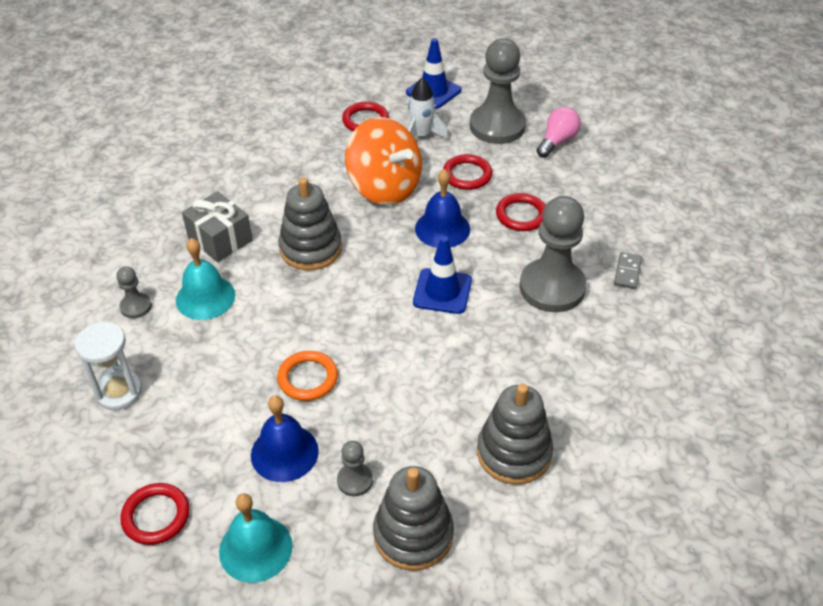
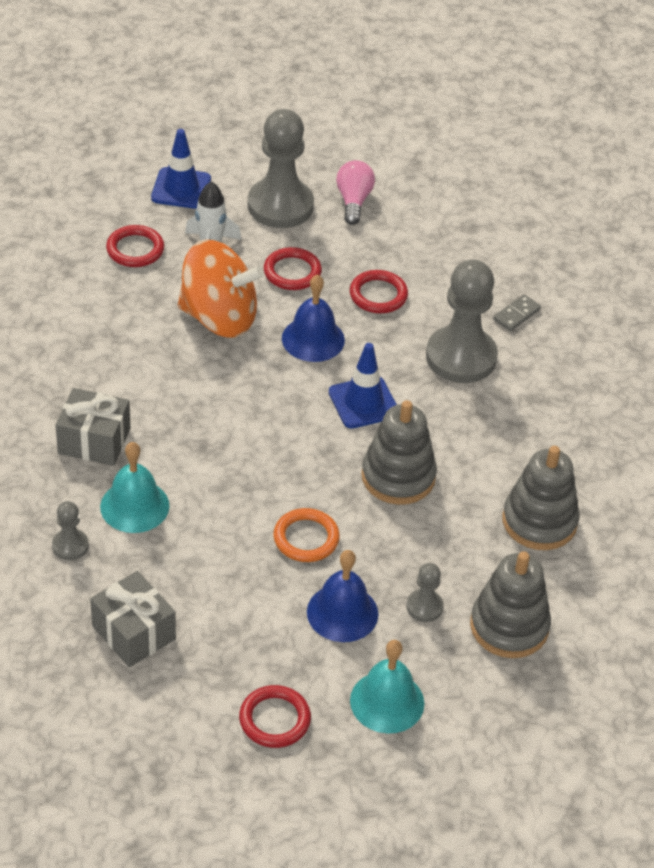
camera: 35 degrees left, 0 degrees up
white hourglass [75,322,142,410] -> grey gift [90,571,176,667]
grey stacking toy [278,177,342,271] -> grey stacking toy moved to [361,400,437,505]
grey domino [614,252,642,289] -> grey domino turned 60 degrees clockwise [493,294,541,331]

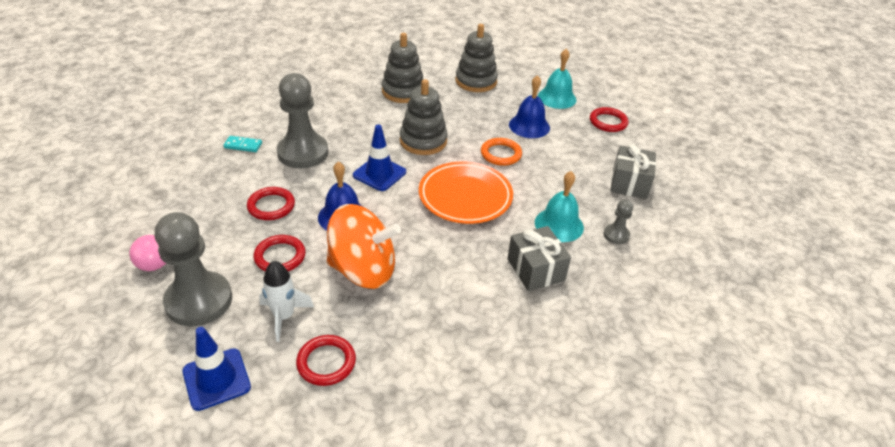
camera: 125 degrees left, 5 degrees down
orange spinning top [178,240,264,338] -> orange spinning top turned 120 degrees clockwise [327,204,401,289]
grey pawn [406,563,444,622] -> none
grey domino [493,294,541,331] -> turquoise domino [223,136,262,152]
none -> orange plate [419,162,513,224]

